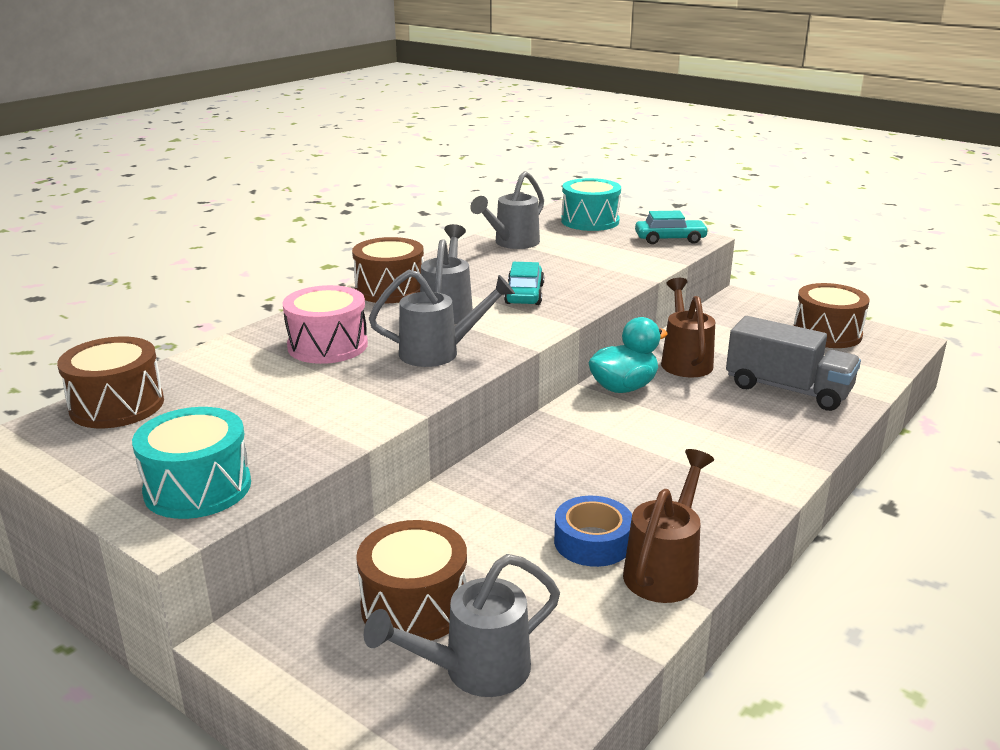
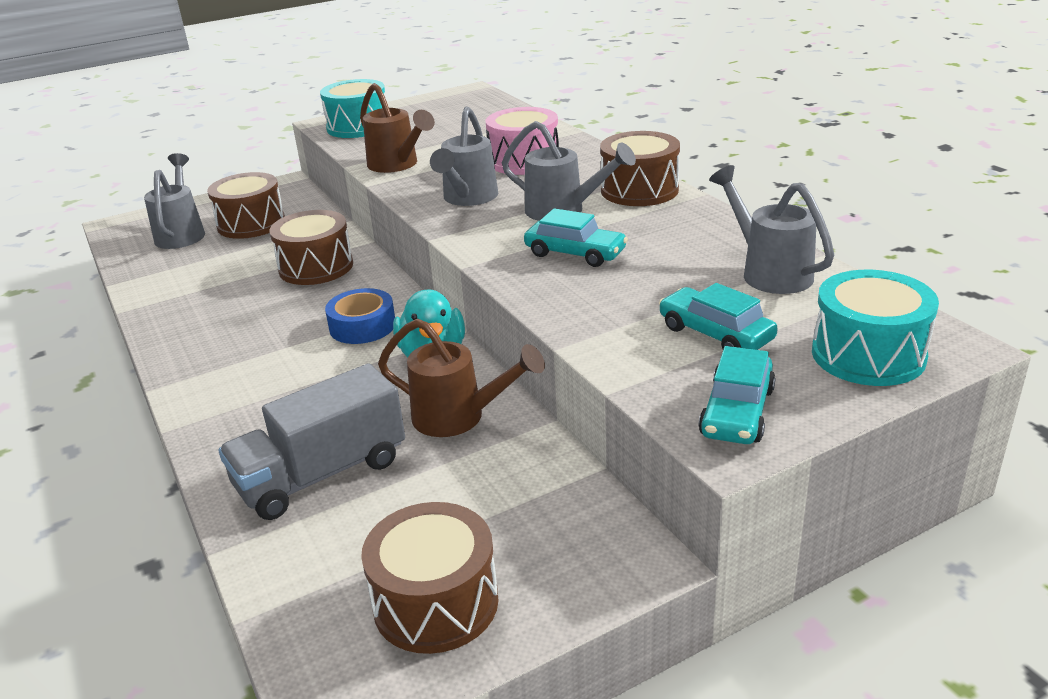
camera: 115 degrees right, 5 degrees up
brown drum [57,337,164,428] -> brown drum moved to [269,210,353,285]
blue tape [554,496,632,567] -> blue tape moved to [325,288,395,344]
brown watering can [623,449,714,603] -> brown watering can moved to [360,83,435,173]
none -> turquoise car [659,283,778,350]

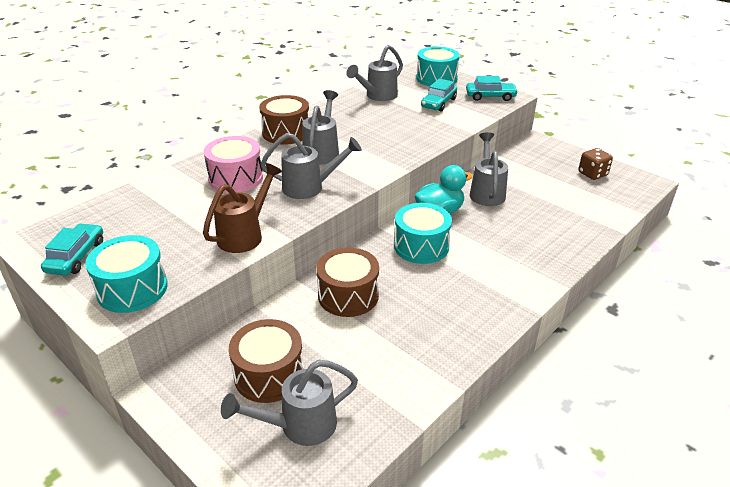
camera: 110 degrees left, 5 degrees up
grey truck [218,363,405,520] -> none
blue tape [325,288,395,344] -> turquoise drum [394,203,452,264]
brown drum [361,502,499,654] -> brown dice [578,148,613,180]
brown watering can [378,319,545,437] -> grey watering can [470,132,508,206]
turquoise car [524,208,628,267] -> turquoise car moved to [41,223,103,276]

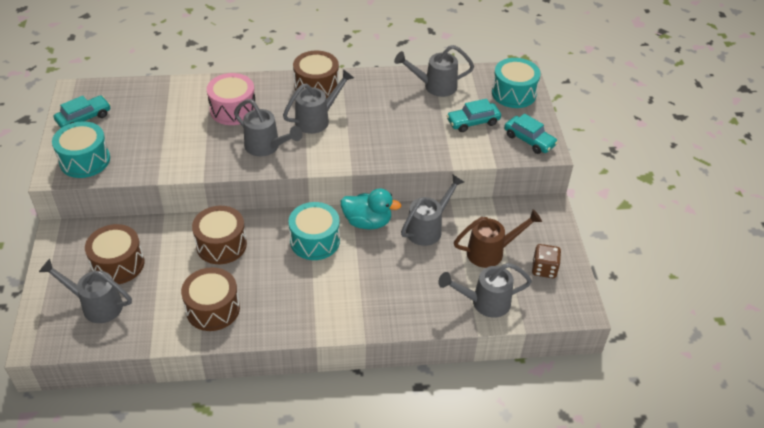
camera: 40 degrees right, 10 degrees up
brown watering can [203,163,282,253] -> brown watering can moved to [454,209,542,268]
none -> brown drum [181,267,240,331]
none -> grey watering can [438,263,532,318]

